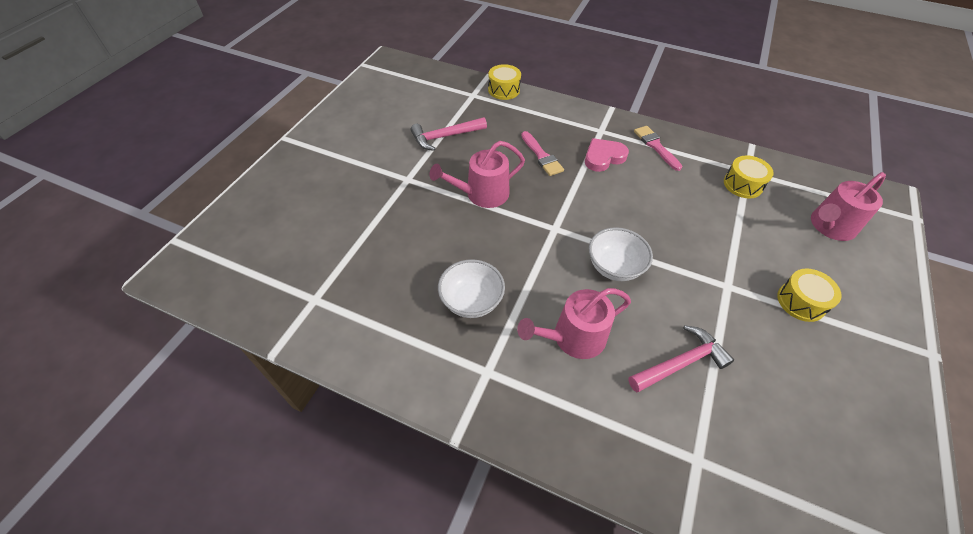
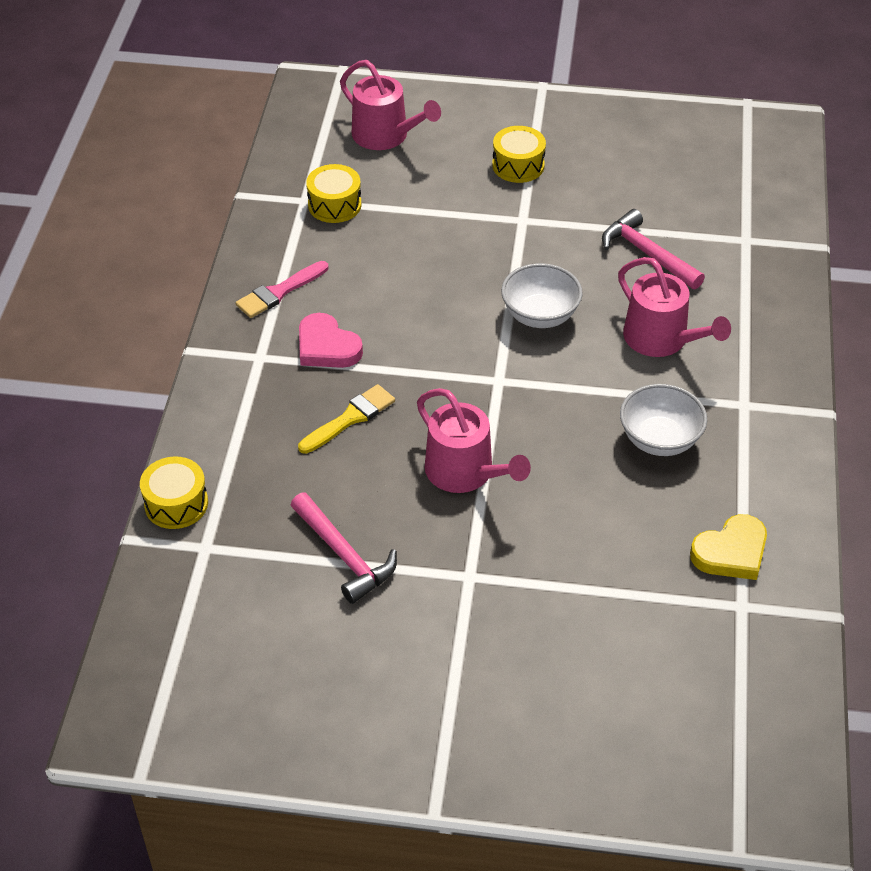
camera: 105 degrees left, 5 degrees down
pink brush [521,131,564,176] -> yellow brush [298,384,395,454]
none -> yellow heart [690,514,767,580]

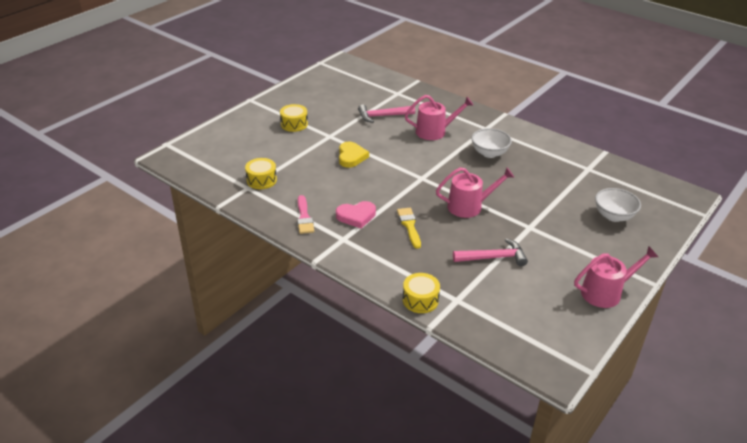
camera: 60 degrees left, 10 degrees down
pink watering can [340,60,441,150] -> pink watering can moved to [574,246,658,308]
white bowl [501,263,583,328] -> white bowl moved to [595,188,641,222]
yellow heart [690,514,767,580] -> yellow heart moved to [339,142,369,168]

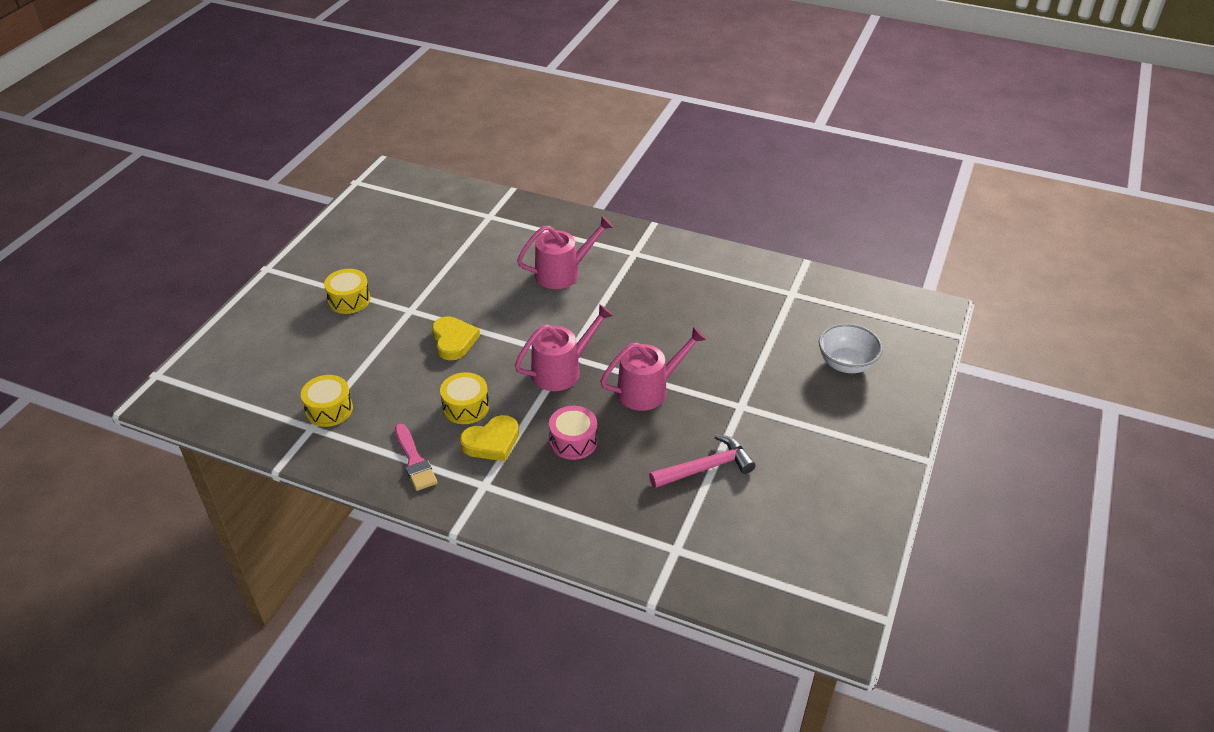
camera: 15 degrees left, 5 degrees up
pink heart [336,201,376,228] -> yellow heart [460,415,519,461]
pink hammer [358,104,415,123] -> none
yellow brush [397,208,421,249] -> pink drum [549,406,597,460]
yellow drum [403,273,440,313] -> yellow drum moved to [440,372,489,424]
white bowl [471,128,512,158] -> none
pink watering can [574,246,658,308] -> pink watering can moved to [515,304,613,391]

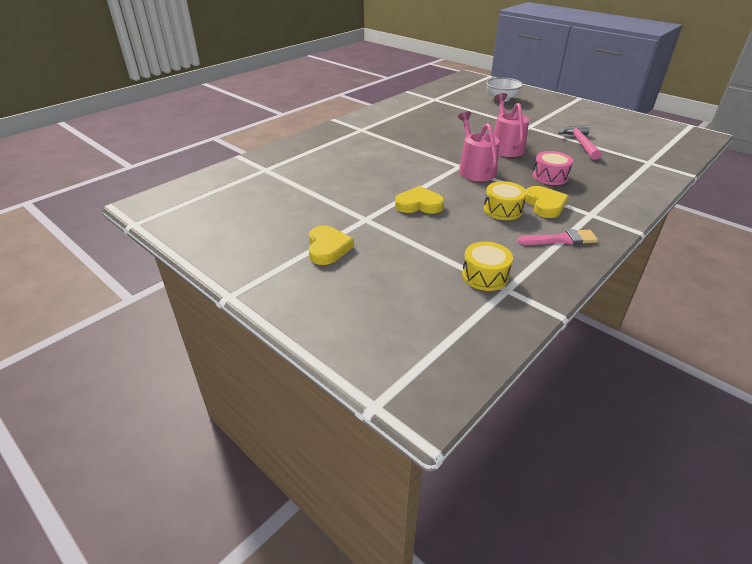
camera: 70 degrees left, 5 degrees down
yellow drum [324,269,371,314] -> yellow heart [309,225,354,265]
pink watering can [517,216,614,289] -> none

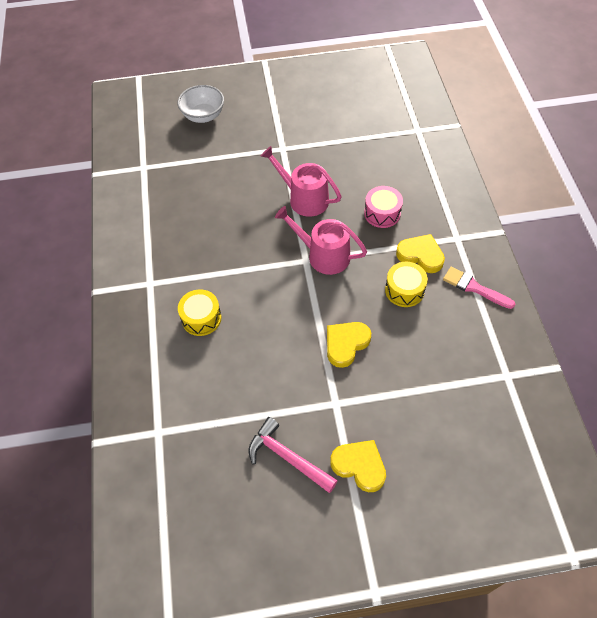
camera: 50 degrees left, 20 degrees up
yellow drum [462,242,513,291] -> yellow drum moved to [178,289,222,336]
pink brush [518,229,598,245] -> pink brush turned 90 degrees counterclockwise [443,267,515,309]
pink hammer [558,125,602,160] -> pink hammer moved to [249,417,338,493]

